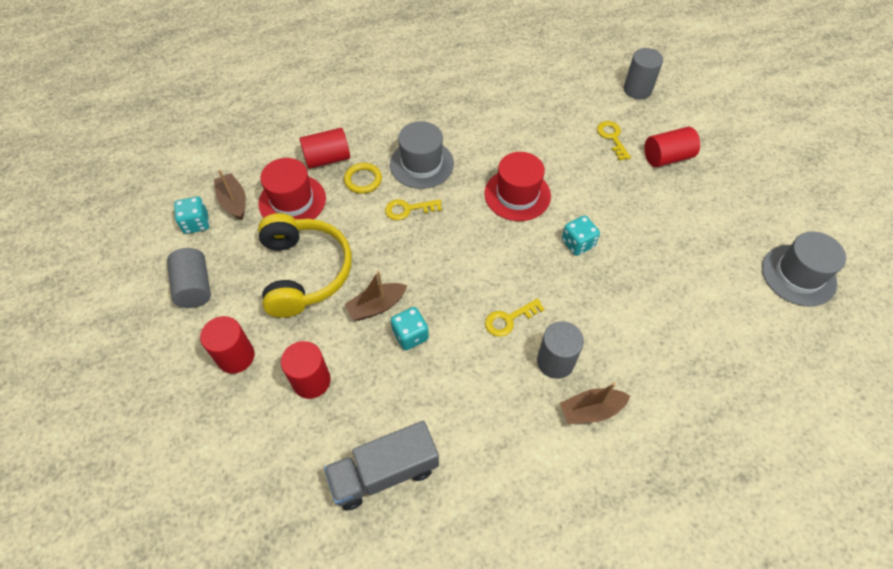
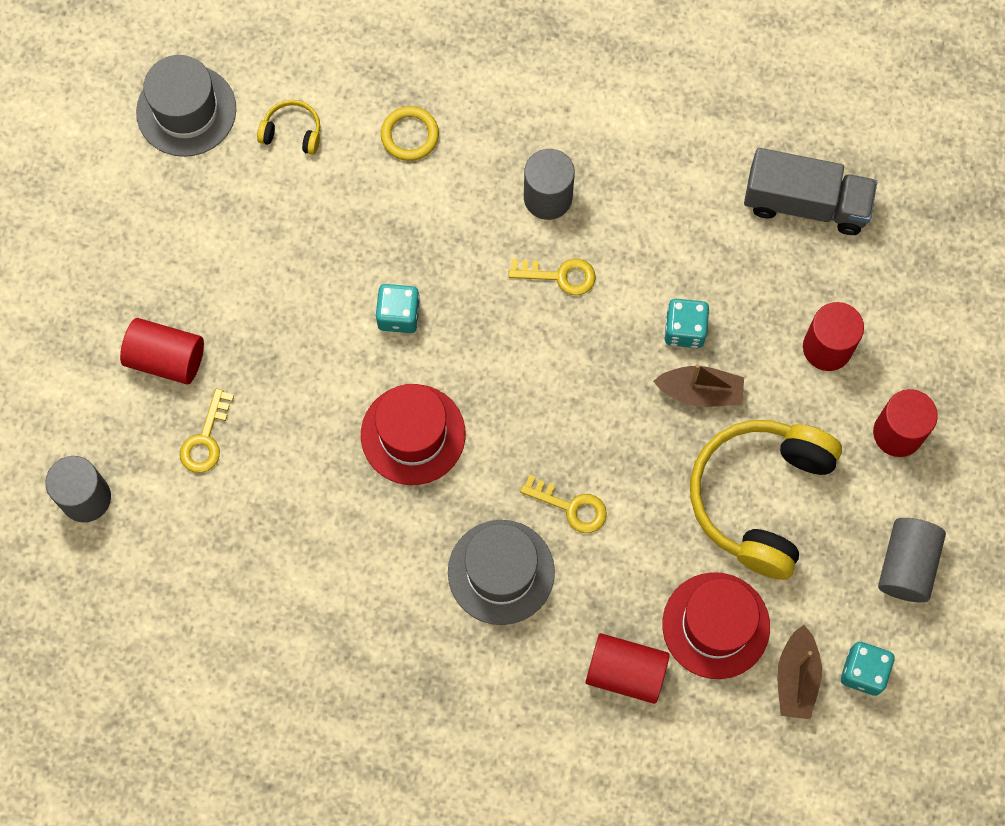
camera: 145 degrees left, 15 degrees up
yellow ring [344,163,382,194] -> yellow ring moved to [381,106,439,161]
brown boat [560,382,630,424] -> none
none -> yellow headphones [257,100,320,155]

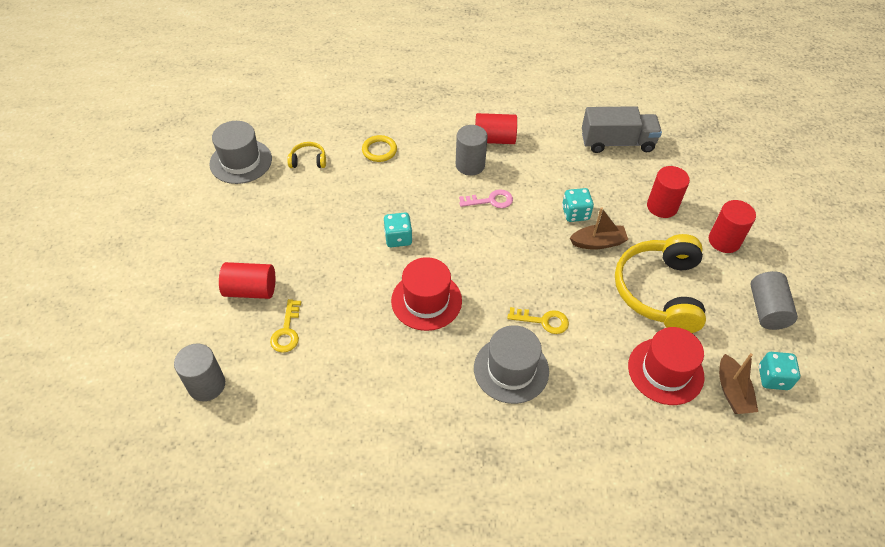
camera: 15 degrees left, 20 degrees down
yellow key [508,258,596,295] -> pink key [459,189,513,208]
red cylinder [586,633,670,704] -> red cylinder moved to [475,113,517,144]

